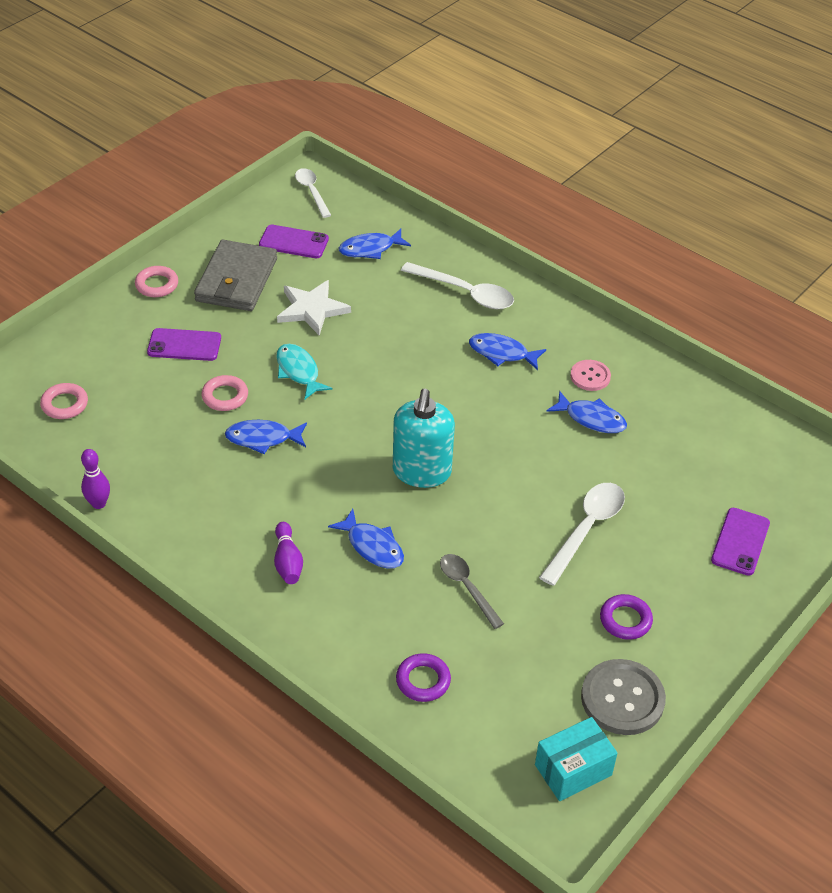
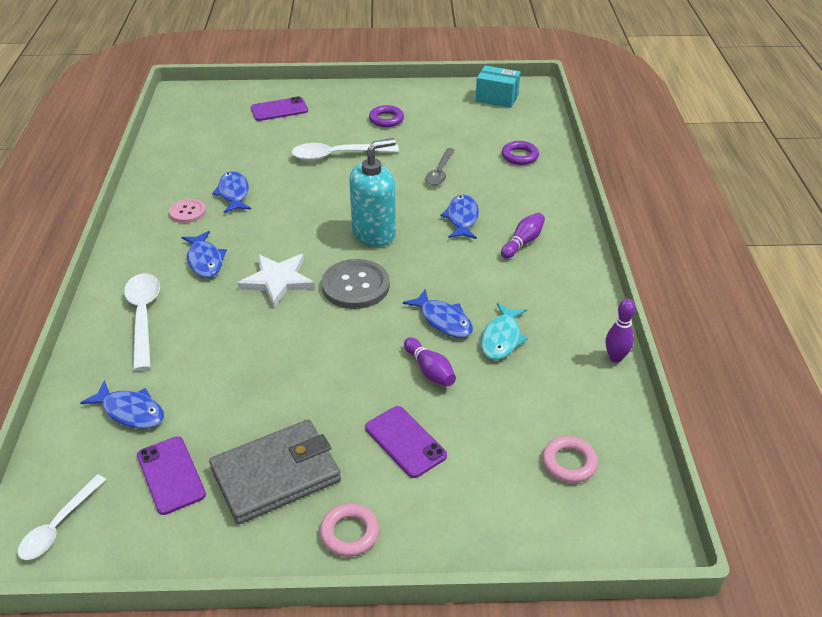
camera: 130 degrees left, 5 degrees down
pink ring [202,375,248,411] -> purple bowling pin [404,337,456,386]
turquoise fish [276,344,332,399] -> turquoise fish moved to [481,303,528,360]
white star [277,280,351,336] -> white star moved to [237,254,315,307]
grey button [581,659,666,735] -> grey button moved to [322,259,390,309]

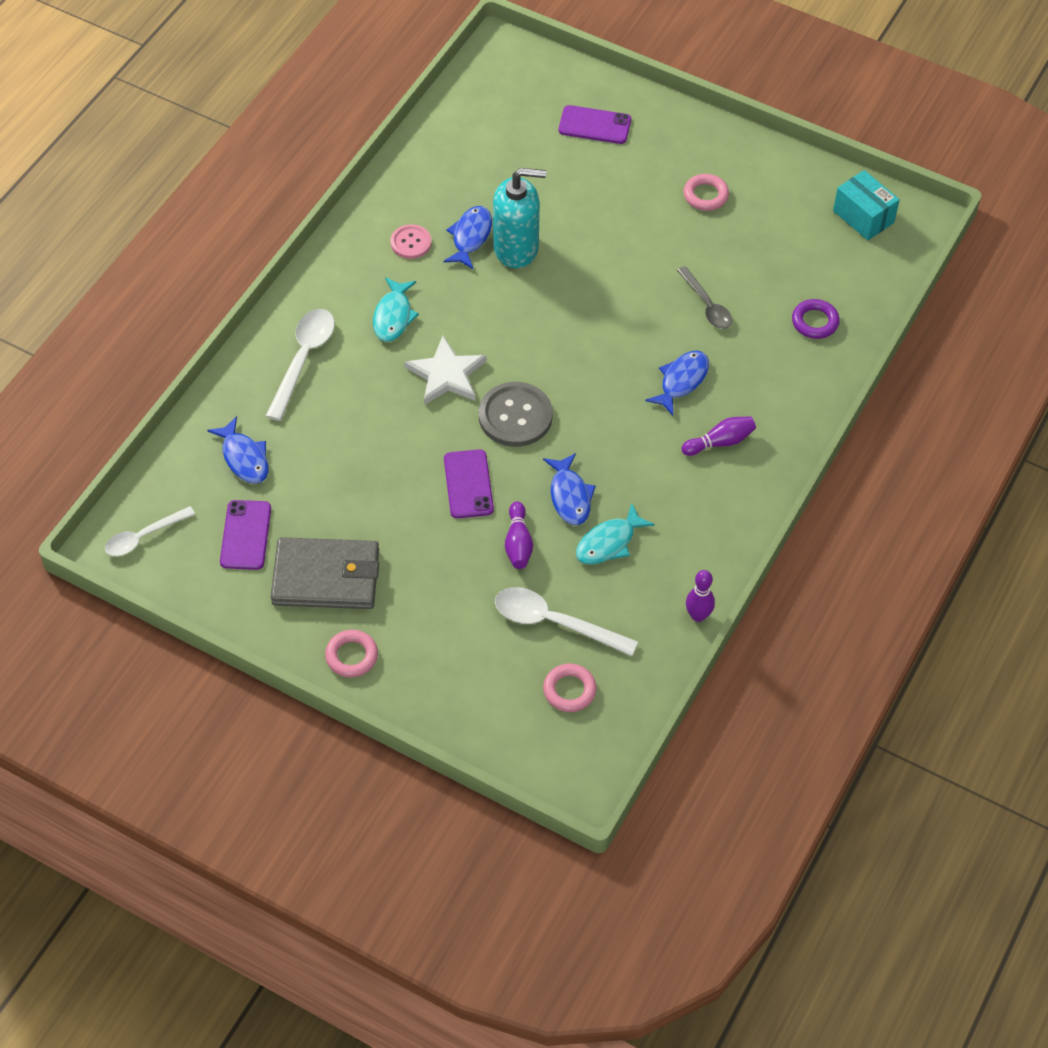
camera: 30 degrees right, 15 degrees up
blue fish [182,231,227,278] -> turquoise fish [373,277,419,342]
white spoon [292,143,399,161] -> white spoon moved to [495,587,638,656]
turquoise soap dispenser [349,138,396,247] -> turquoise soap dispenser moved to [493,168,546,268]
purple phone [365,406,447,478] -> purple phone moved to [444,449,494,518]
purple ring [369,105,404,127] -> pink ring [684,174,729,211]
grey spoon [426,148,455,186] -> grey spoon turned 75 degrees counterclockwise [677,266,732,329]

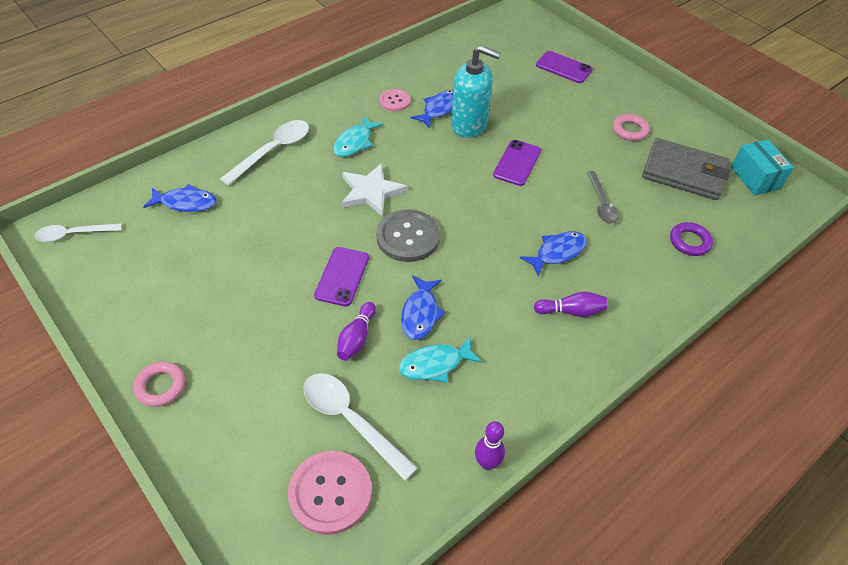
camera: 20 degrees right, 5 degrees down
blue fish [207,416,269,484] -> blue fish turned 75 degrees counterclockwise [143,184,216,212]
purple phone [220,500,271,570] -> purple phone moved to [493,140,541,186]
grey wallet [271,537,379,609] -> grey wallet moved to [642,138,730,200]
pink ring [543,664,597,712] -> pink button [288,451,372,535]

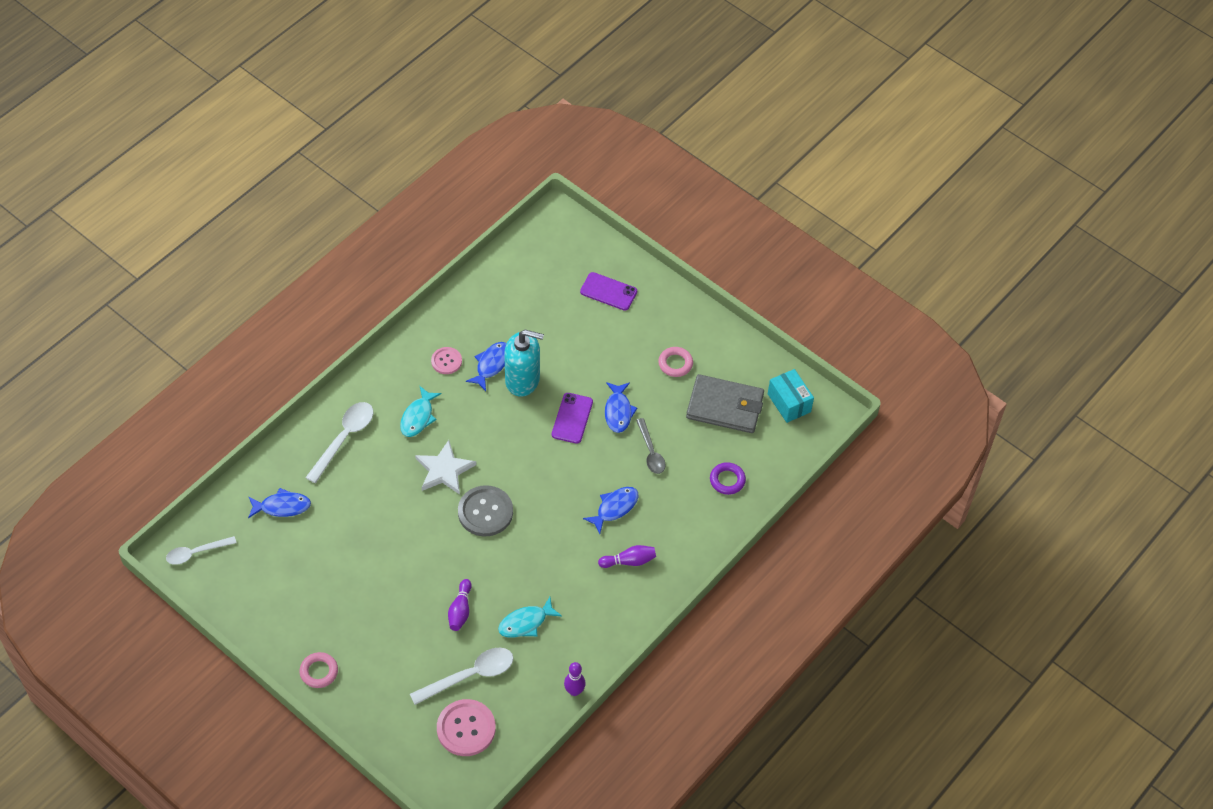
camera: 10 degrees left, 5 degrees up
white spoon [303,373,418,481] -> white spoon turned 120 degrees clockwise [410,648,513,705]
purple phone [314,247,369,307] -> none
blue fish [401,276,445,340] -> blue fish moved to [605,382,637,433]

